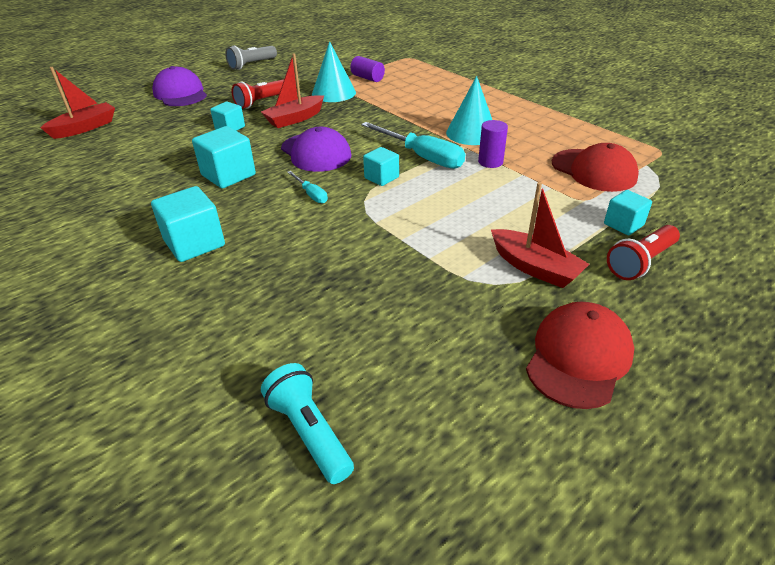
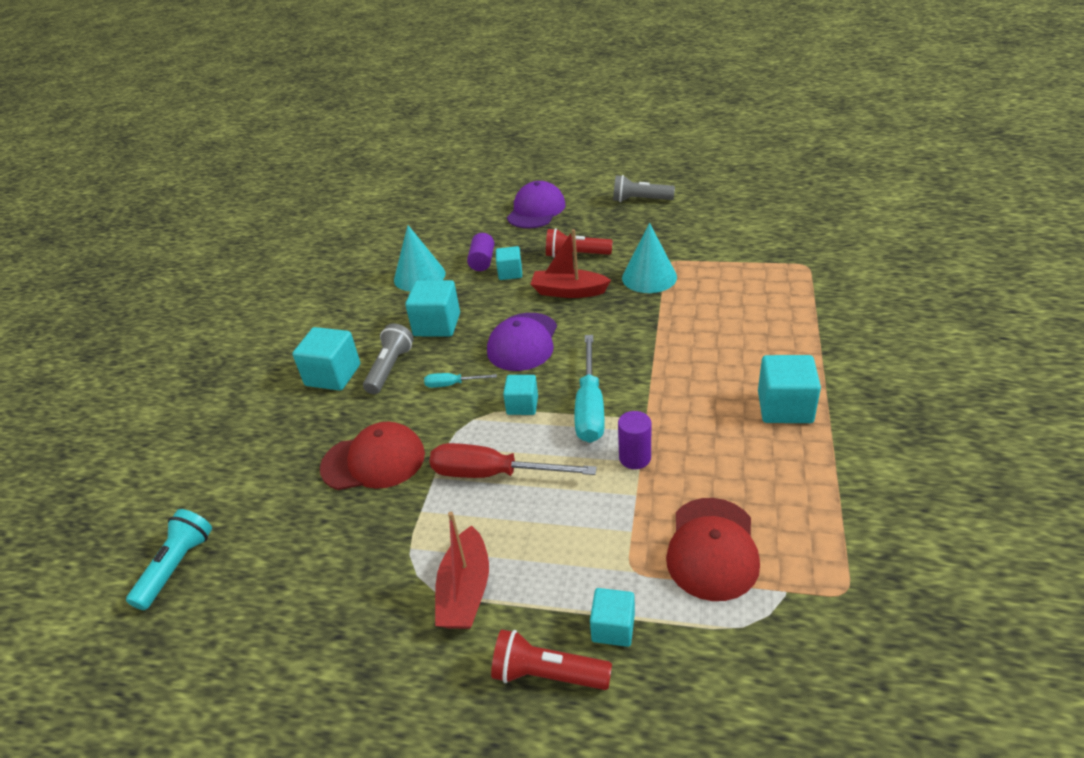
camera: 55 degrees right, 0 degrees up
red boat [40,67,115,139] -> none
turquoise screwdriver [287,171,328,204] -> turquoise screwdriver turned 75 degrees clockwise [424,373,497,388]
purple cylinder [350,56,385,82] -> purple cylinder moved to [467,233,494,271]
turquoise cone [446,76,492,145] -> turquoise cone moved to [394,225,446,291]
red cap [526,302,634,409] -> red cap moved to [320,422,425,490]
none -> grey flashlight [363,324,414,394]
none -> red screwdriver [429,443,597,478]
none -> turquoise cube [758,355,821,423]

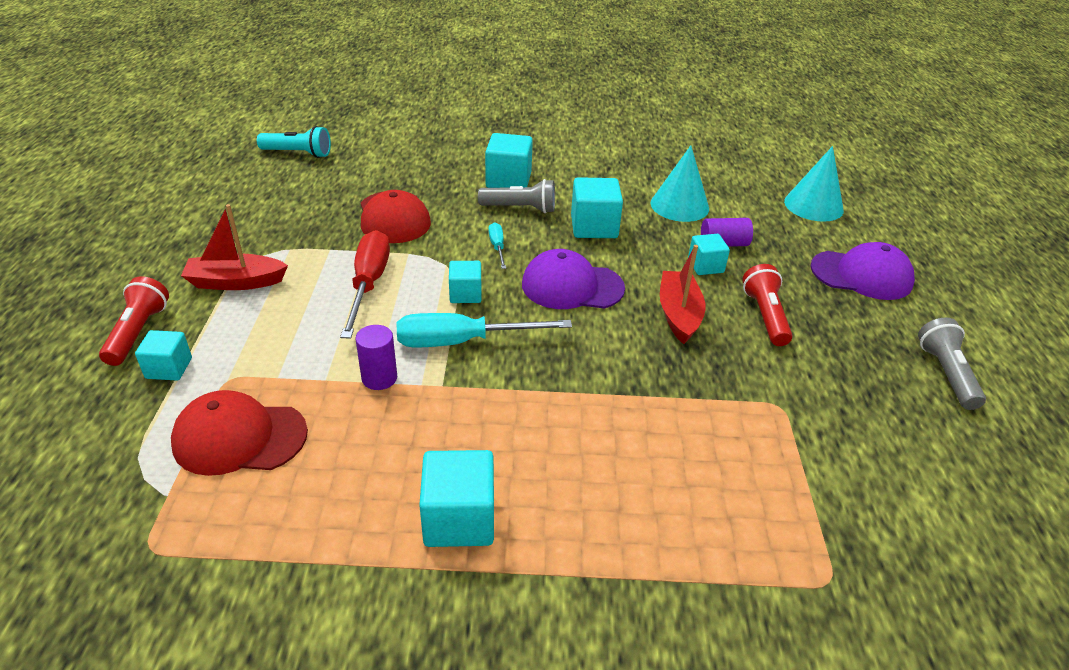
camera: 75 degrees right, 0 degrees up
turquoise cone [622,223,677,293] -> turquoise cone moved to [784,146,844,222]

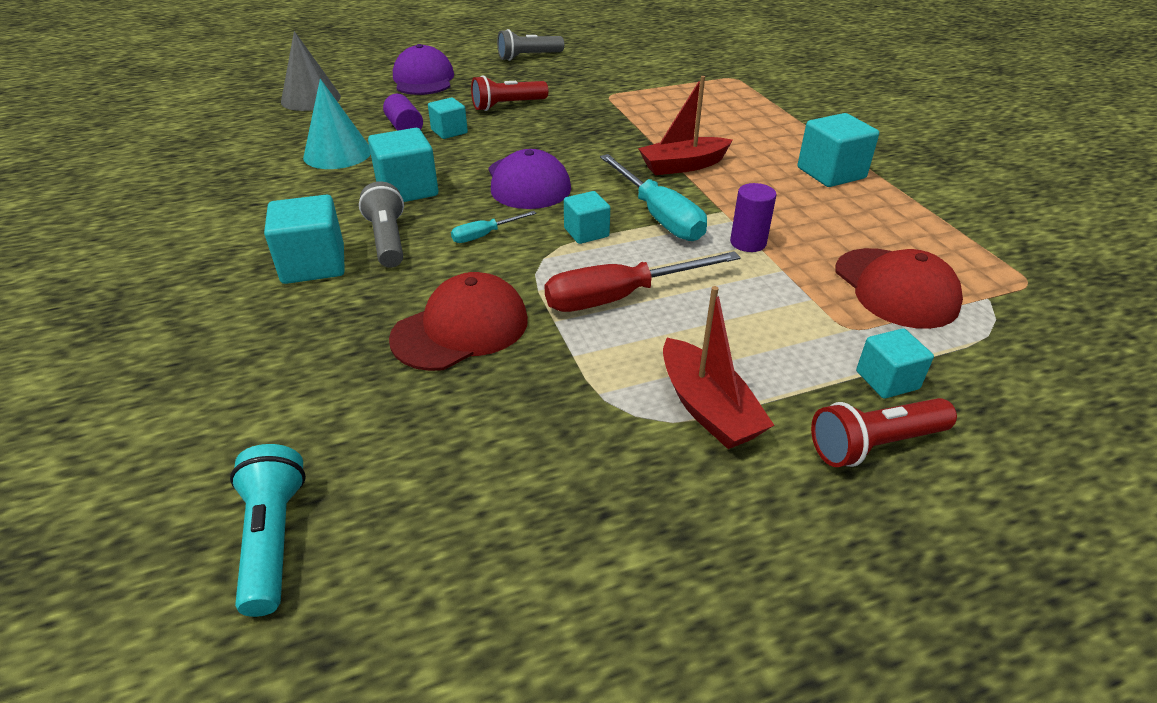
camera: 110 degrees left, 0 degrees up
red boat [660,245,706,344] -> red boat moved to [638,76,733,175]
turquoise cone [784,146,844,222] -> grey cone [281,31,341,111]

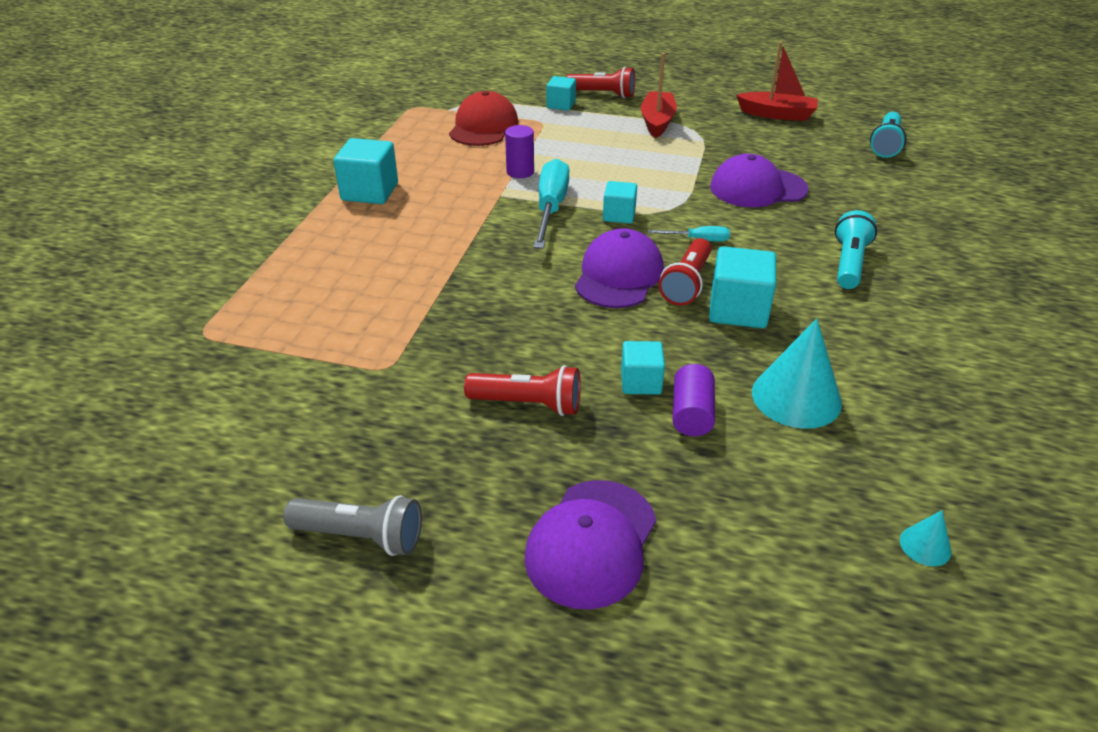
camera: 145 degrees left, 0 degrees up
turquoise cube [264,195,345,284] -> turquoise flashlight [835,210,877,289]
grey cone [281,31,341,111] -> none
grey flashlight [359,181,404,268] -> none
red cap [389,272,528,371] -> purple cap [710,154,809,207]
red screwdriver [544,251,741,312] -> none
red boat [638,76,733,175] -> red boat moved to [736,42,818,121]
none -> red flashlight [659,238,711,306]
none -> turquoise cone [900,510,952,566]

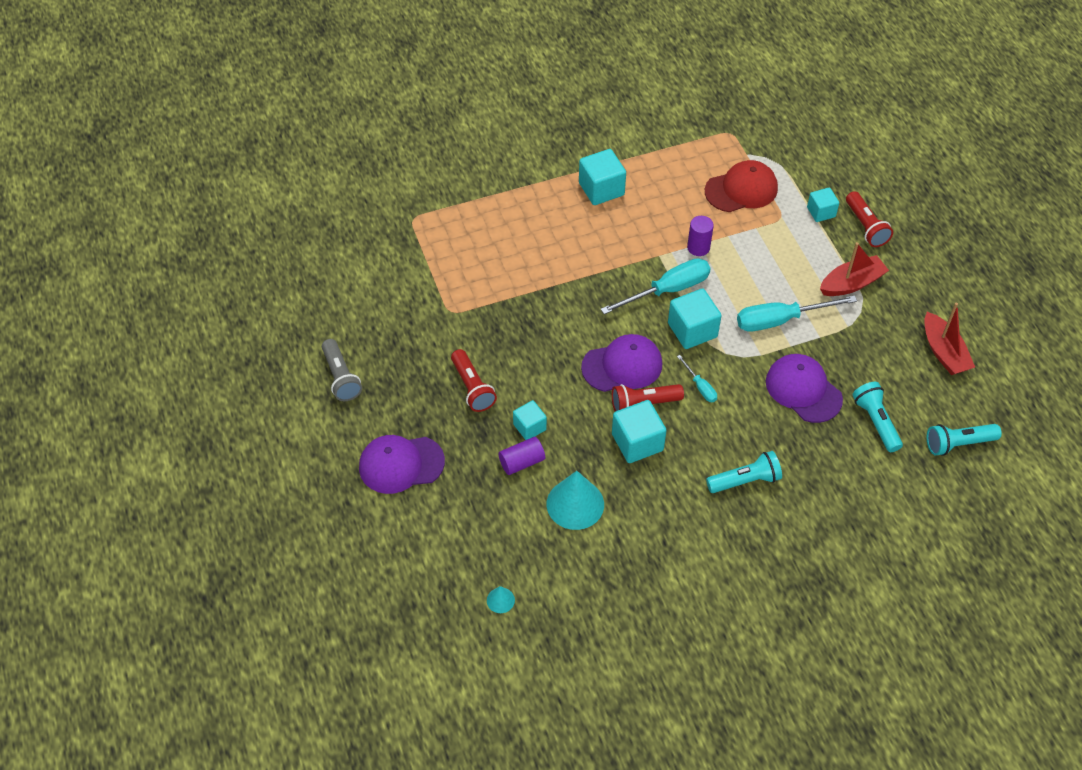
camera: 55 degrees right, 15 degrees up
turquoise cube [603,181,637,224] -> turquoise cube [668,288,722,349], size x1.61
none -> turquoise screwdriver [737,295,857,332]
none -> turquoise flashlight [852,382,903,452]

